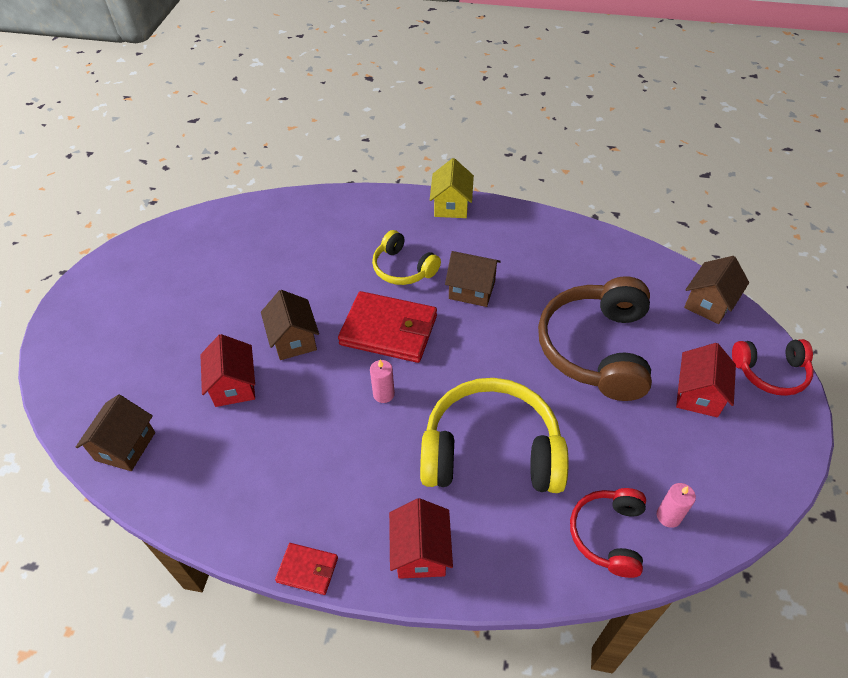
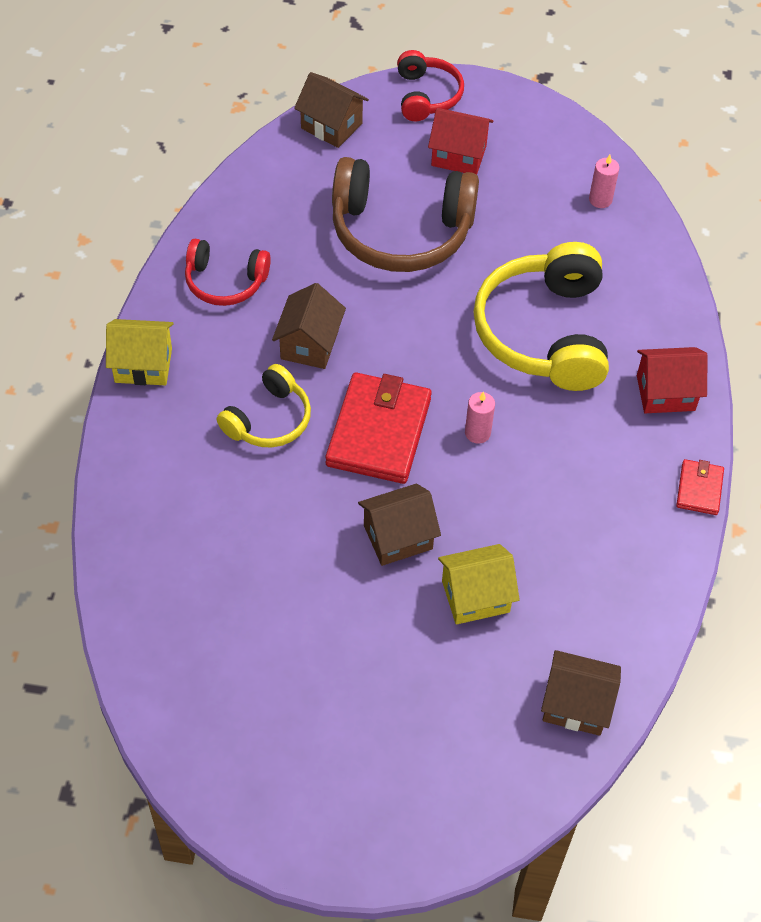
camera: 95 degrees left, 5 degrees up
red house [201,334,255,407] -> yellow house [438,544,520,624]
red headphones [570,488,646,578] -> red headphones moved to [185,239,271,306]

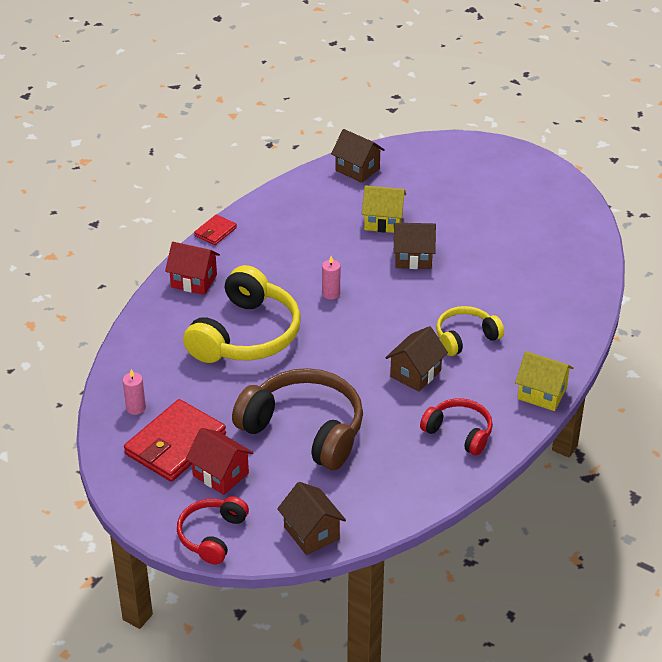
camera: 155 degrees left, 15 degrees down
red wallet [326,372,432,484] -> red wallet moved to [124,399,226,482]

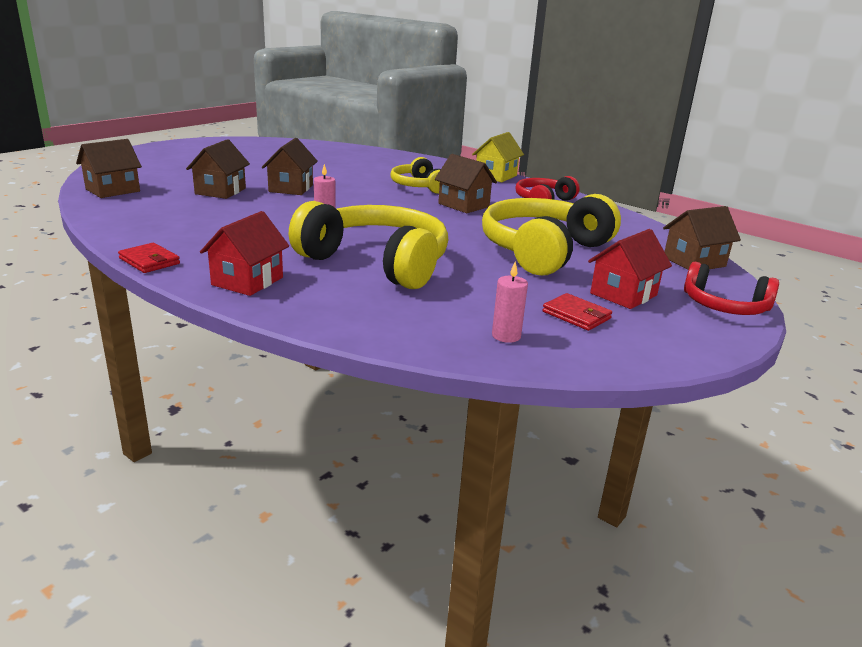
camera: 85 degrees left, 15 degrees down
red wallet [124,399,226,482] -> red wallet [542,293,612,331], size x0.49
brown headphones [232,368,363,470] -> yellow headphones [482,194,621,276]
yellow house [362,185,406,233] -> brown house [186,139,250,199]

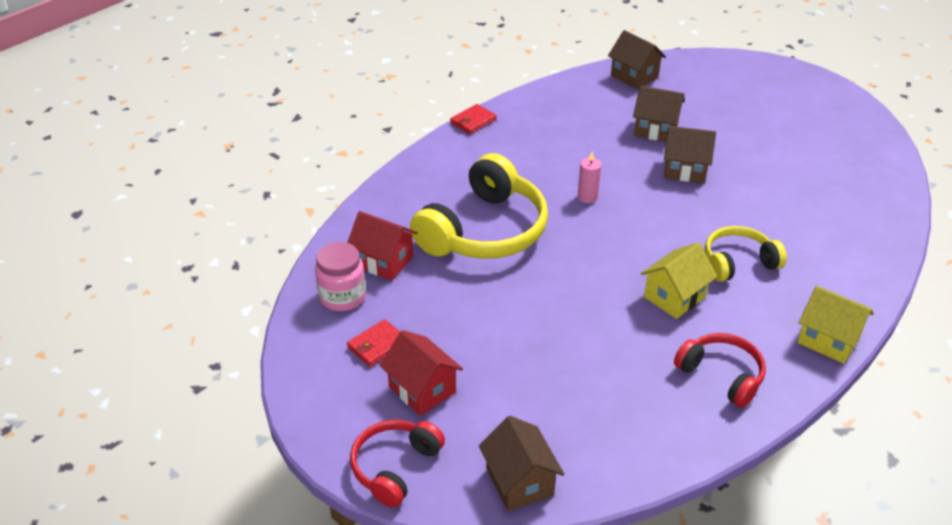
camera: 95 degrees right, 15 degrees up
red house [200,211,289,296] -> red house moved to [347,211,418,281]
brown house [435,154,497,213] -> yellow house [641,242,717,319]
yellow headphones [482,194,621,276] -> none
pink candle [492,262,528,343] -> pink jar [315,242,366,311]

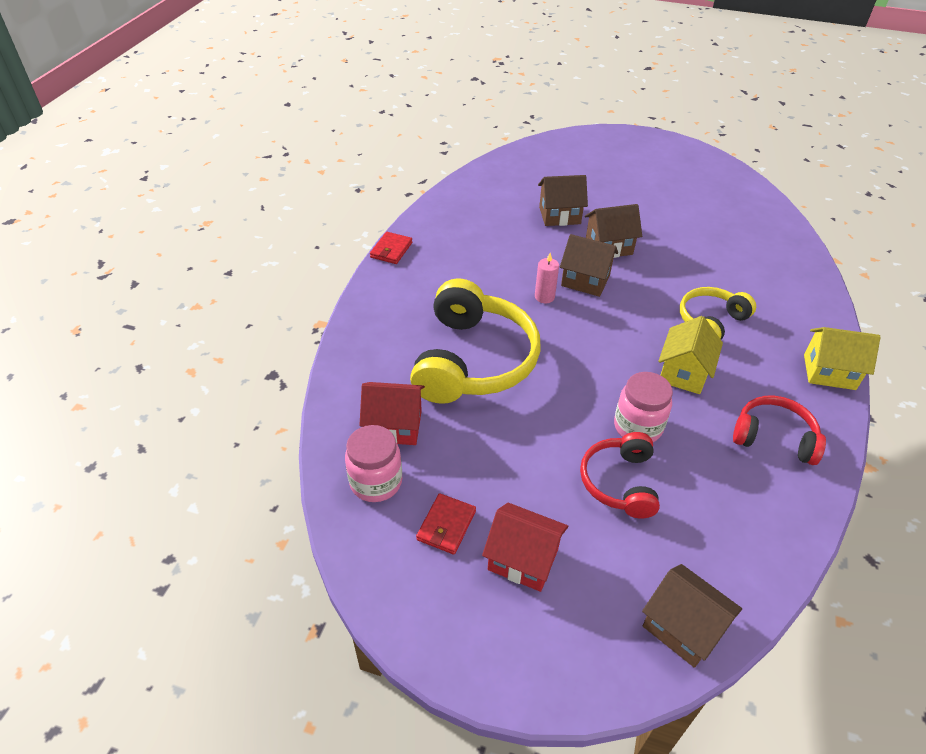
camera: 25 degrees left, 5 degrees up
red headphones [350,420,445,508] -> red headphones moved to [580,432,660,519]
brown house [608,30,666,89] -> brown house moved to [560,234,618,297]
none -> pink jar [614,372,673,442]

